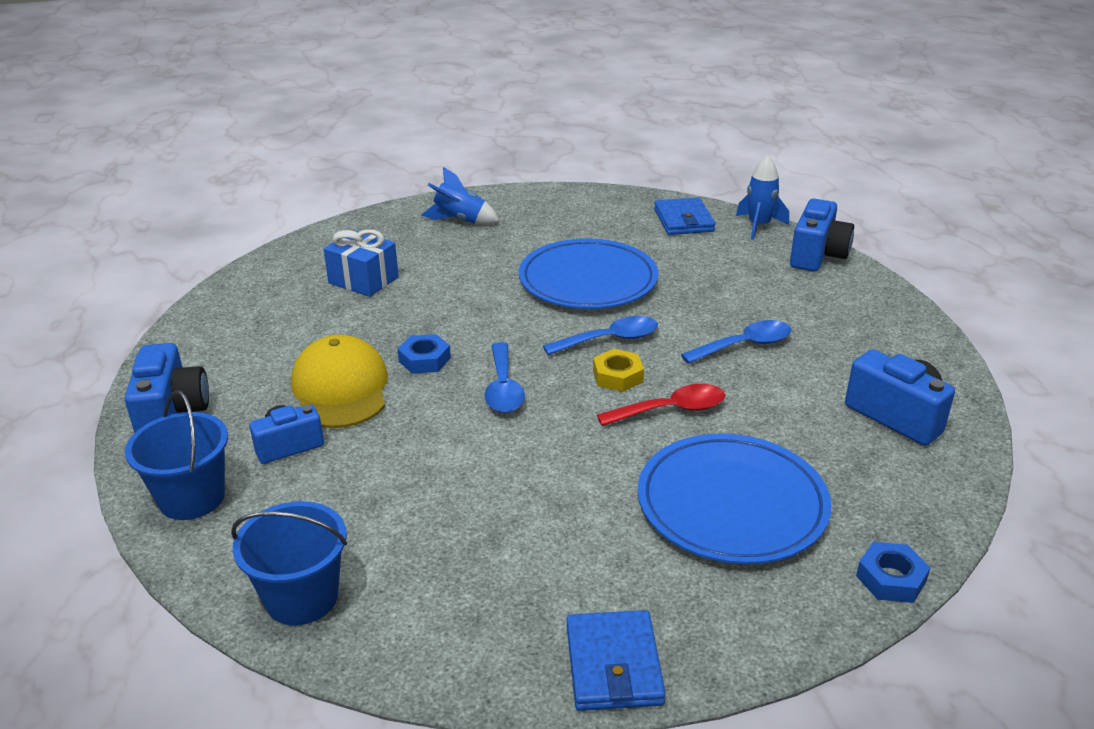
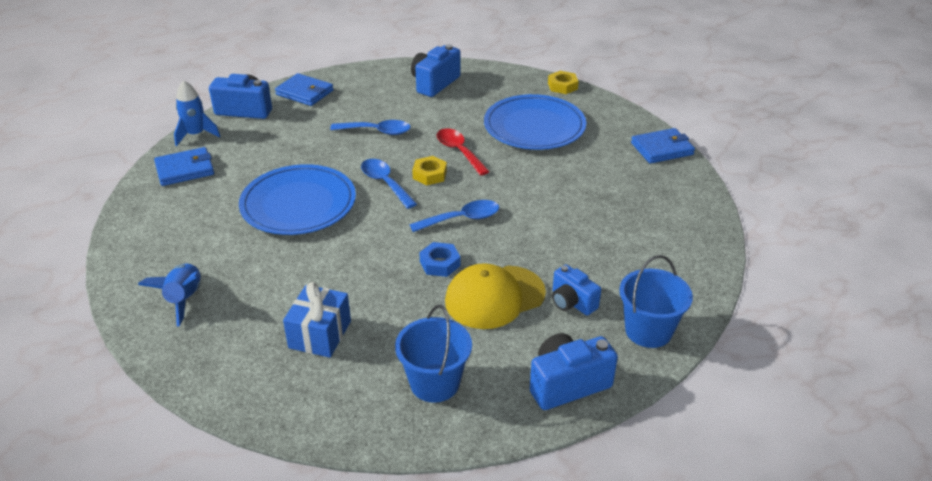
camera: 105 degrees left, 5 degrees up
blue bucket [231,501,347,626] -> blue bucket moved to [395,305,472,403]
blue spoon [681,320,791,364] -> blue spoon turned 135 degrees clockwise [330,120,411,135]
blue nut [856,542,931,603] -> yellow nut [548,71,579,94]
none -> blue wallet [275,73,334,106]

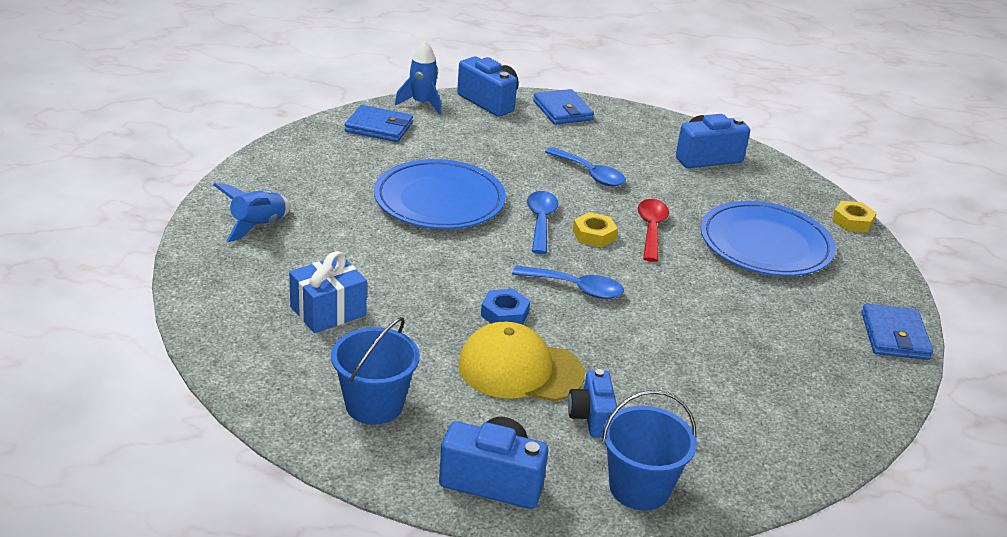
camera: 35 degrees right, 5 degrees down
blue wallet [631,128,695,164] -> blue wallet turned 75 degrees clockwise [861,304,933,360]

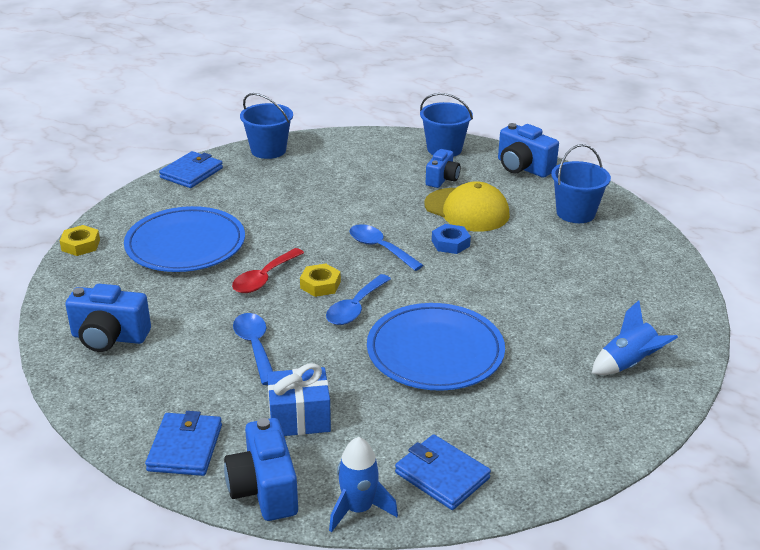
camera: 150 degrees left, 0 degrees up
blue gift [289,251,367,333] -> blue gift moved to [267,363,331,436]
none -> blue bucket [240,93,293,159]

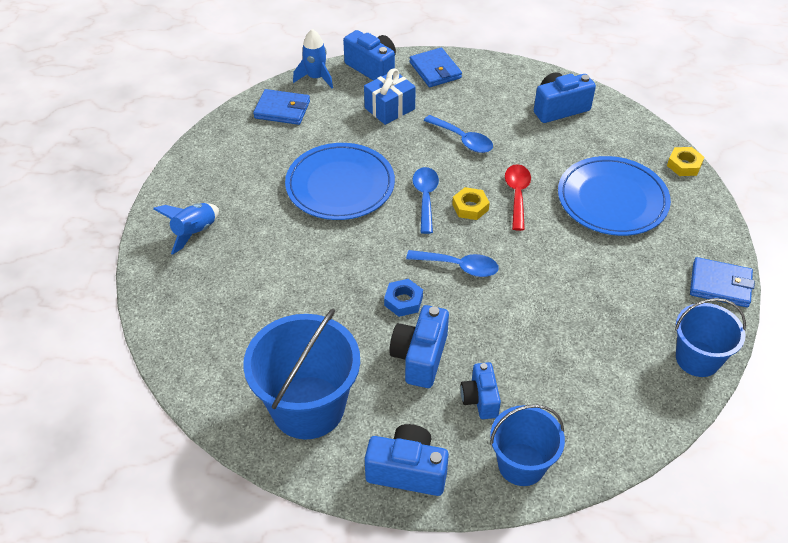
camera: 150 degrees right, 15 degrees up
blue wallet [159,151,223,188] -> blue wallet turned 75 degrees counterclockwise [690,257,755,308]
yellow cap [424,181,510,232] -> blue camera [389,305,449,388]
blue bucket [551,144,611,223] -> blue bucket [243,309,360,439], size x1.61

